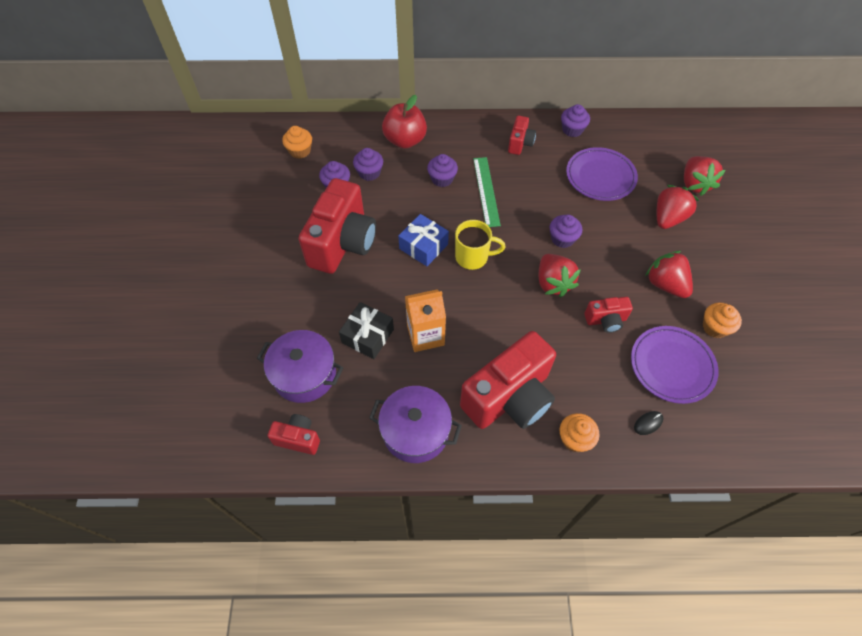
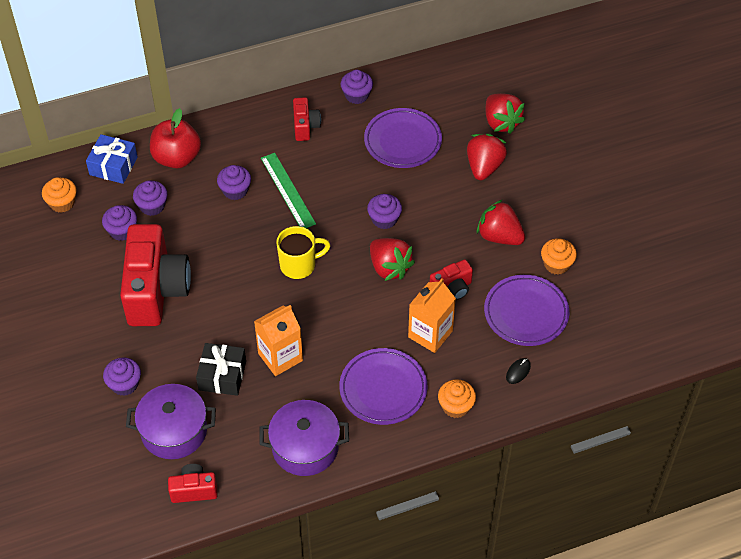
camera: 20 degrees left, 5 degrees down
blue gift [398,214,449,266] -> blue gift moved to [86,134,138,184]
red camera [460,331,556,429] -> purple plate [339,348,427,425]
none -> purple cupcake [103,357,141,396]
none -> orange carton [408,278,456,353]

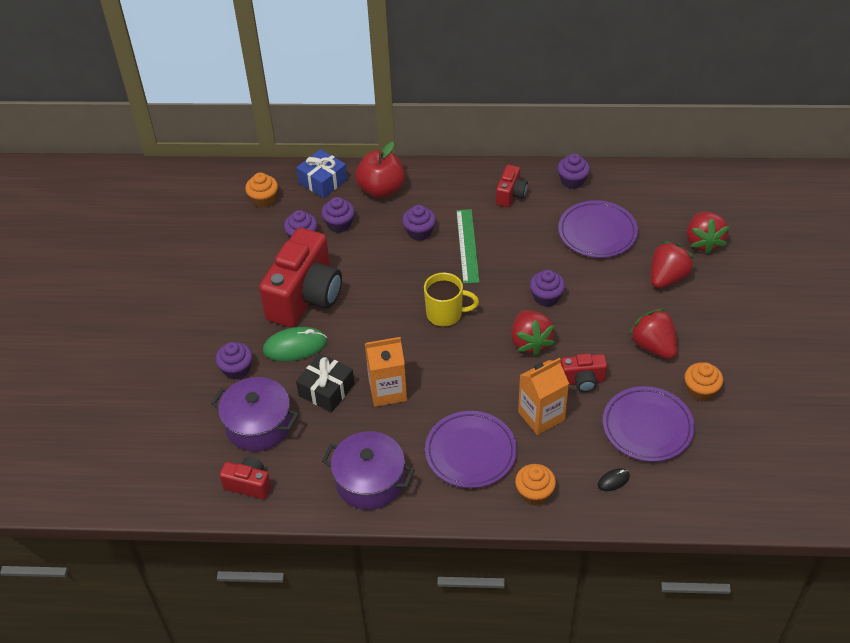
camera: 25 degrees right, 5 degrees down
none -> green mouse [263,327,327,361]

